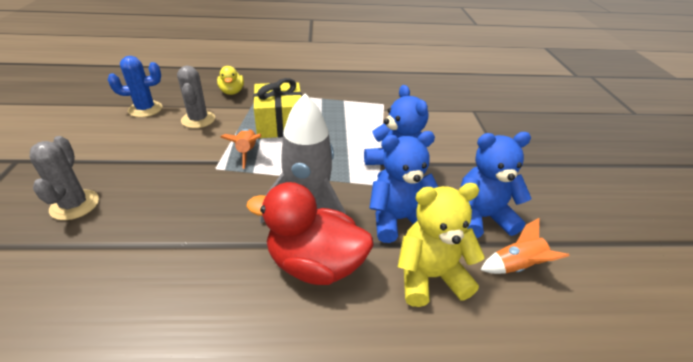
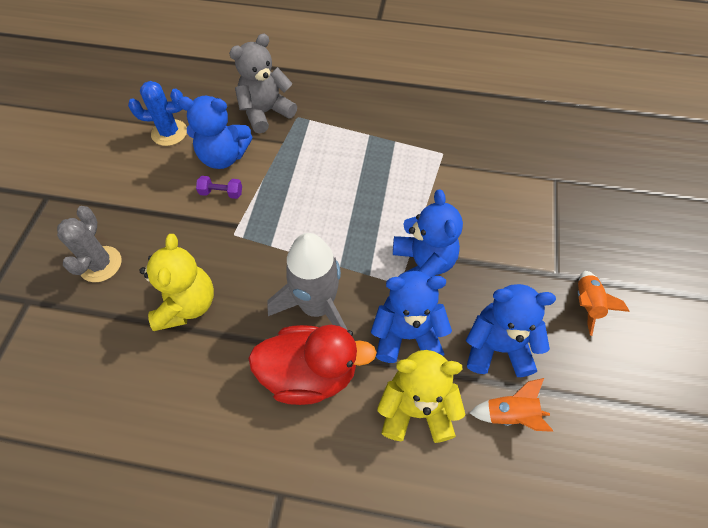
camera: 15 degrees right, 20 degrees up
grey cactus [177,65,215,128] -> blue teddy bear [178,96,252,169]
yellow duck [217,66,244,95] -> grey teddy bear [229,34,297,133]
orange rocket [220,129,261,169] -> orange rocket moved to [578,271,630,336]
red duck [246,182,373,285] -> red duck turned 150 degrees clockwise [248,325,377,405]
yellow gift [253,78,302,138] -> none
none -> yellow teddy bear [139,234,214,331]
none -> purple dumbbell [196,176,242,199]

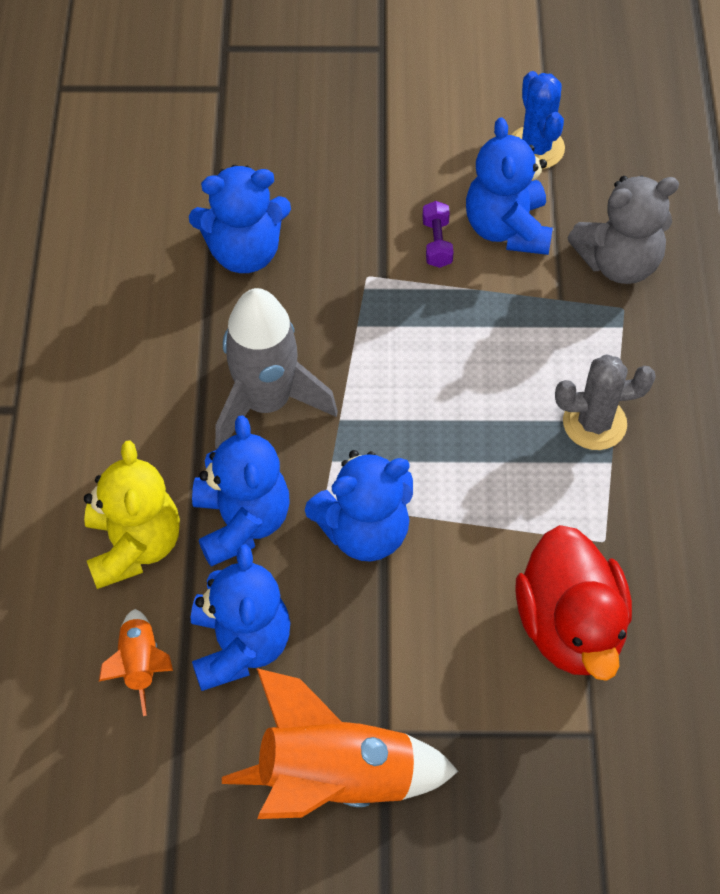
camera: 80 degrees right, 0 degrees up
grey cactus [57,206,122,282] -> grey cactus moved to [555,354,656,450]
yellow teddy bear [139,234,214,331] -> blue teddy bear [189,165,291,273]
grey teddy bear [229,34,297,133] -> grey teddy bear turned 120 degrees clockwise [568,175,679,284]
red duck [248,325,377,405] -> red duck moved to [515,525,632,681]
orange rocket [578,271,630,336] -> orange rocket [222,668,458,819], size x1.97

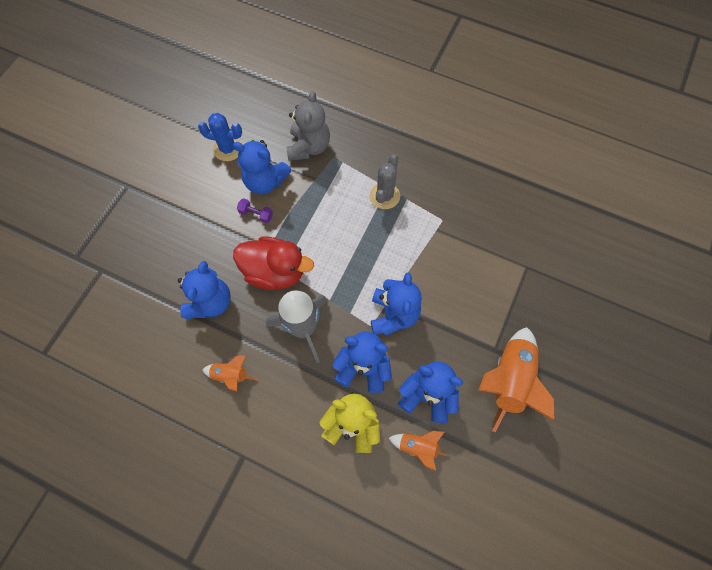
camera: 65 degrees left, 10 degrees up
red duck [515,525,632,681] -> red duck moved to [233,236,314,290]
none -> orange rocket [203,355,258,392]

